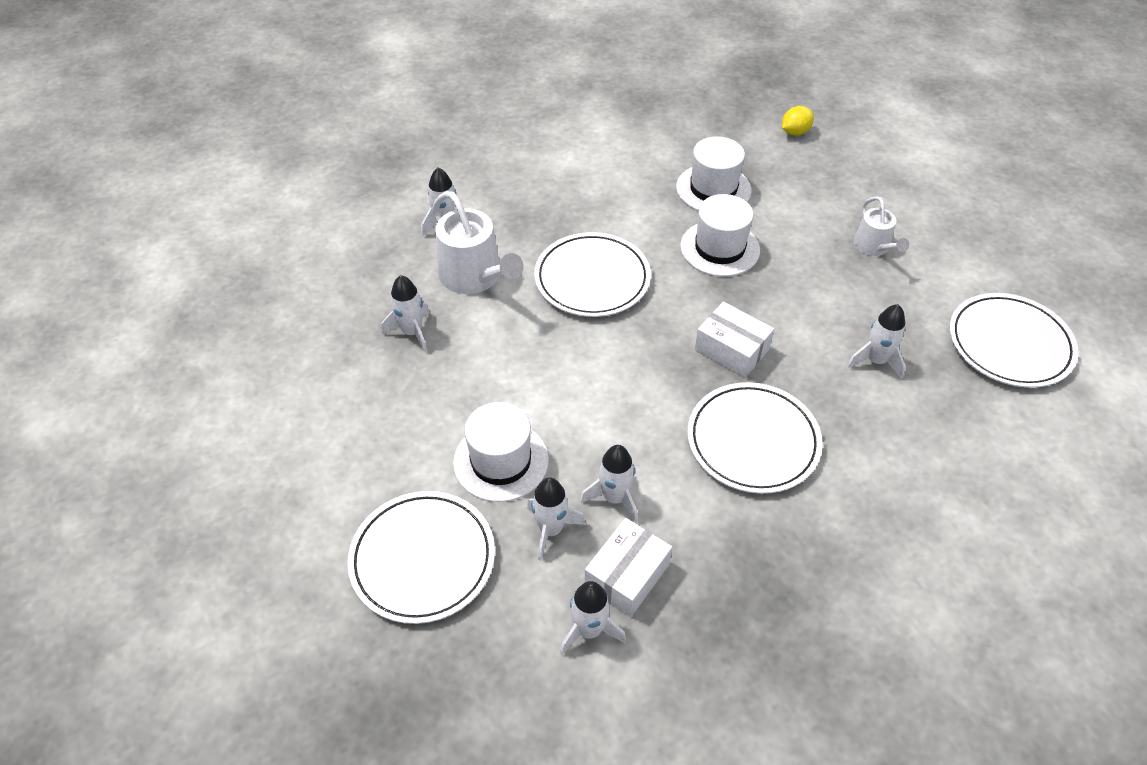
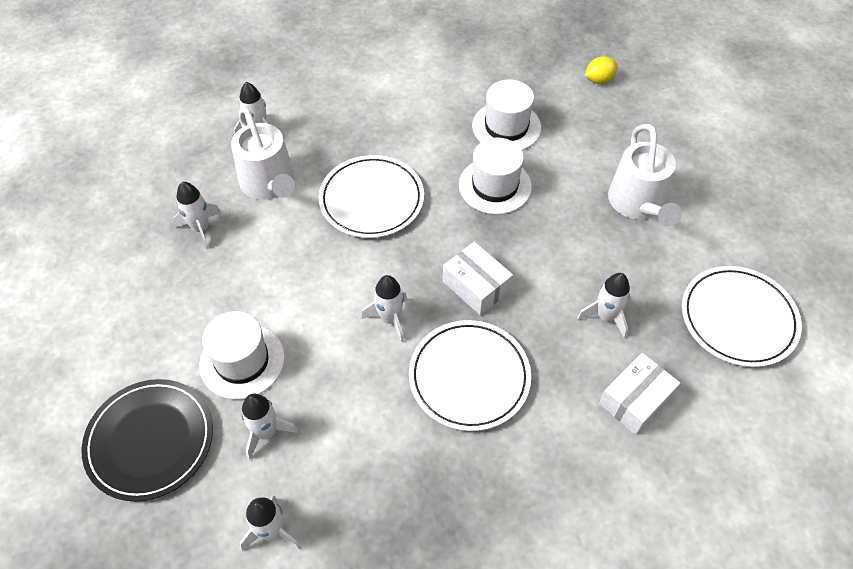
camera: 10 degrees right, 5 degrees up
white plate [347,491,495,624] -> black plate [82,379,213,501]
white rocket [580,445,638,523] -> white rocket moved to [361,275,407,342]
white box [585,518,672,617] -> white box moved to [599,353,680,435]
white watering can [854,196,909,256] -> white watering can [608,124,682,226], size x1.71

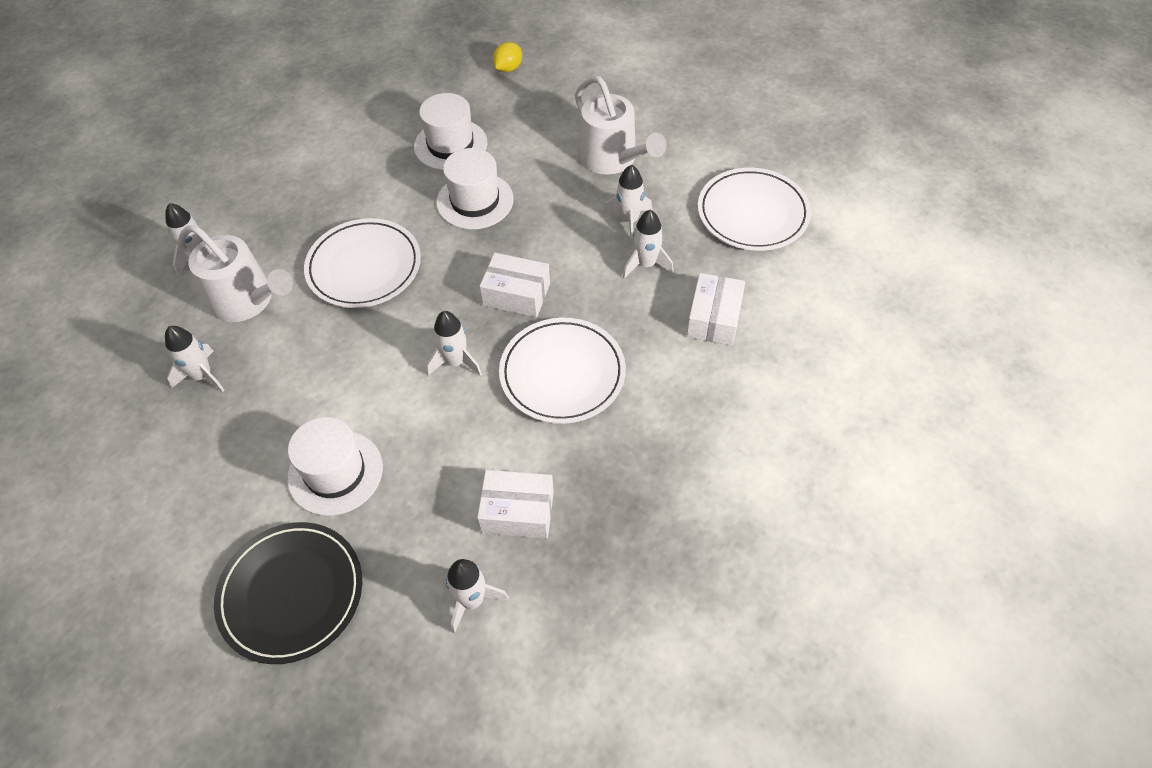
camera: 30 degrees left, 0 degrees up
white rocket [241,394,298,460] -> white rocket moved to [604,165,652,242]
none -> white box [477,470,554,539]

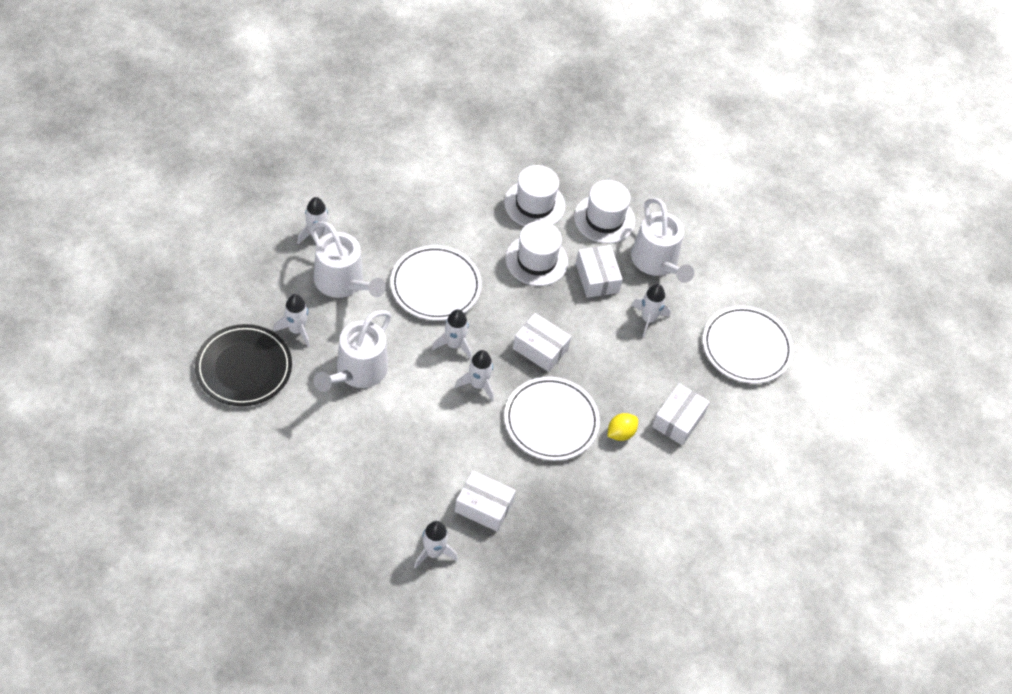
camera: 10 degrees right, 0 degrees up
black plate [214,522,362,664] -> black plate moved to [195,324,292,406]
white hat [288,417,383,516] -> white hat moved to [574,180,635,244]
yellow lemon [493,42,522,72] -> yellow lemon moved to [608,413,638,441]
white rocket [623,210,674,278] -> white rocket moved to [432,309,472,360]
none -> white watering can [314,310,391,392]
none -> white box [576,245,623,298]

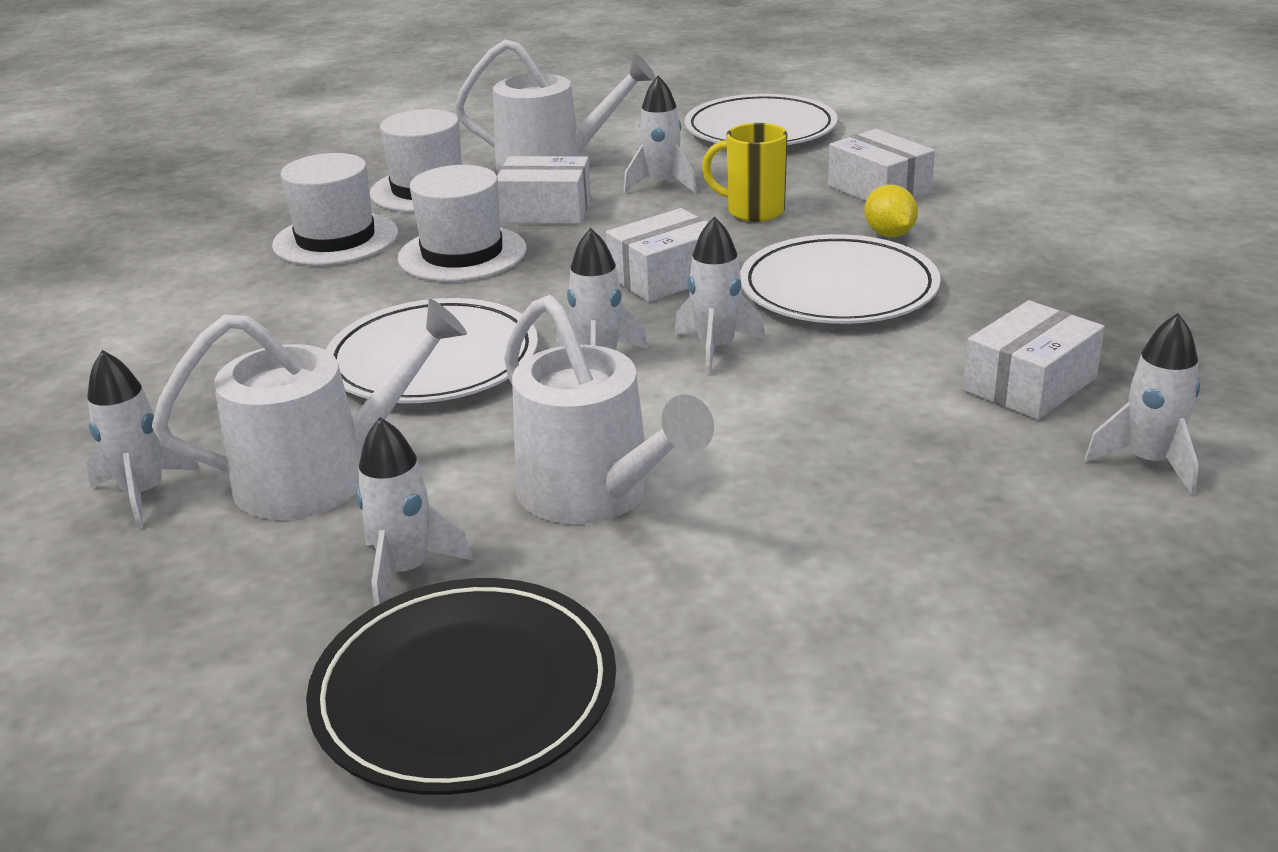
camera: 60 degrees left, 25 degrees down
none -> yellow mug [702,123,787,222]

